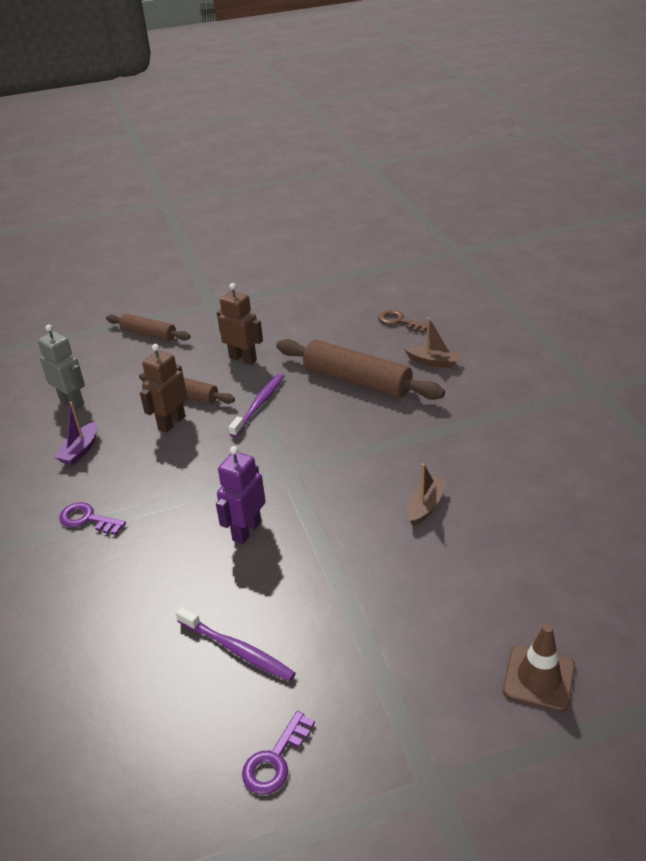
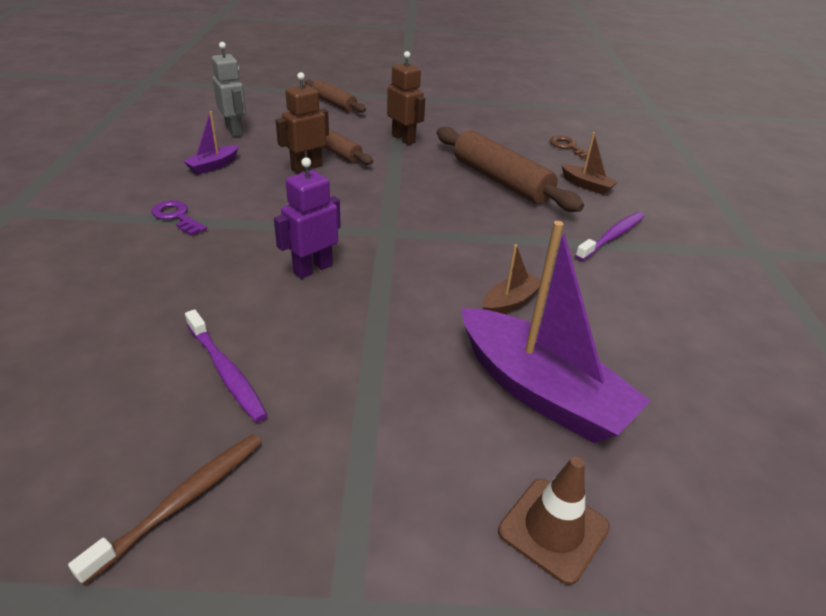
camera: 15 degrees right, 0 degrees up
purple toothbrush [228,373,284,437] -> purple toothbrush moved to [575,212,645,261]
purple key [242,711,315,795] -> brown toothbrush [68,434,262,585]
none -> purple boat [461,221,651,443]

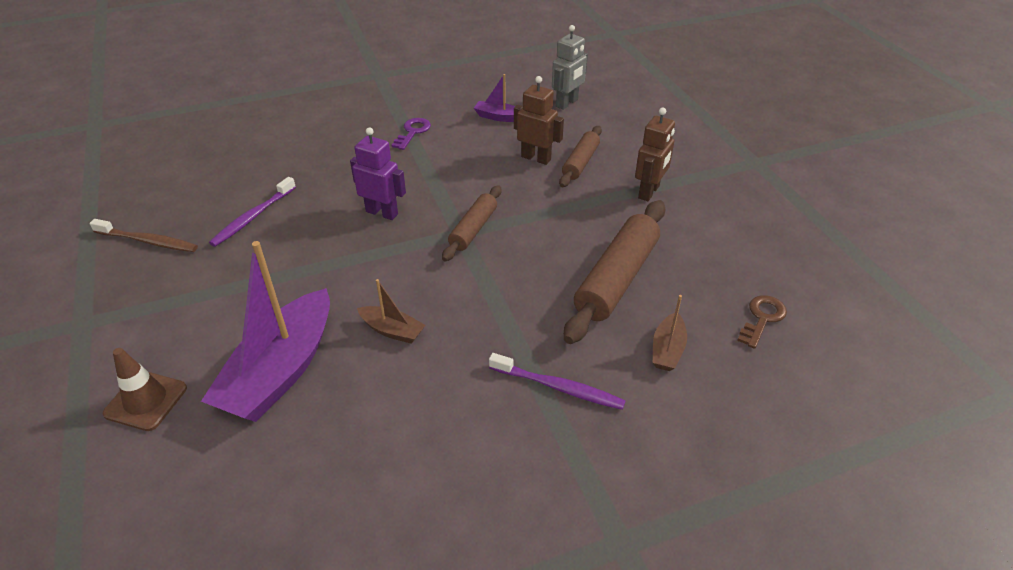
camera: 70 degrees right, 5 degrees up
brown rolling pin [304,80,366,113] -> brown rolling pin moved to [442,185,501,262]

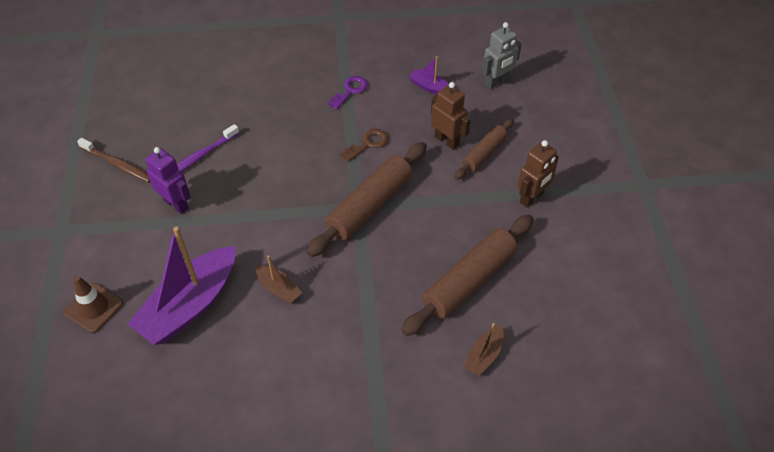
camera: 15 degrees right, 10 degrees up
purple robot [350,127,406,220] -> purple robot moved to [146,147,191,214]
brown rolling pin [442,185,501,262] -> brown rolling pin [306,142,427,257], size x1.70
purple toothbrush [489,353,625,410] -> none
brown key [737,295,787,349] -> brown key moved to [340,129,388,162]

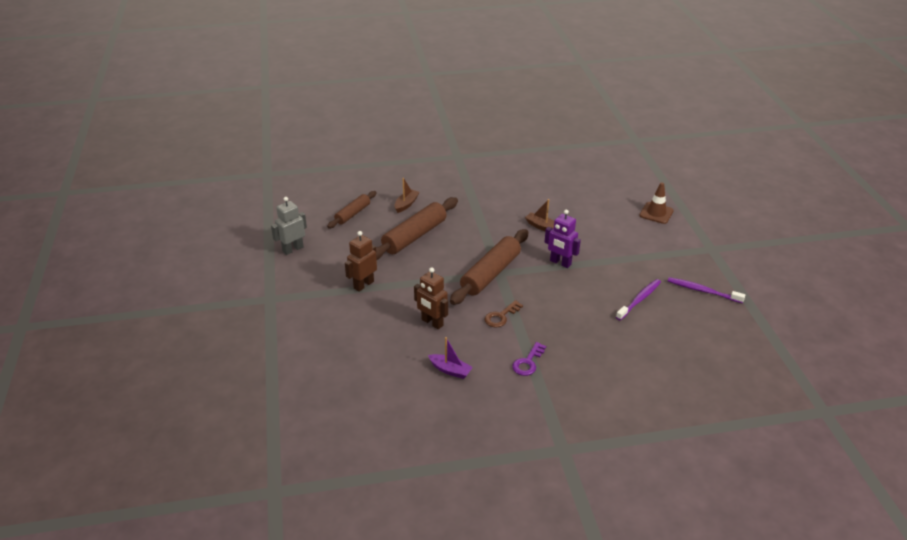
camera: 175 degrees right, 15 degrees down
brown toothbrush [77,138,150,183] -> purple toothbrush [668,277,745,303]
purple boat [128,227,235,345] -> none
purple robot [146,147,191,214] -> purple robot moved to [545,210,581,268]
brown rolling pin [454,118,514,180] -> brown rolling pin moved to [327,191,377,228]
grey robot [482,22,522,89] -> grey robot moved to [271,197,307,255]

